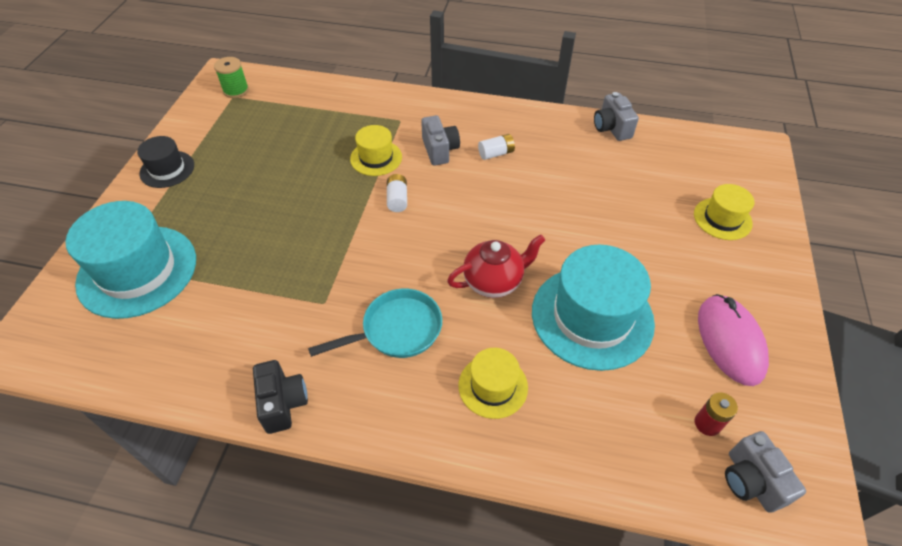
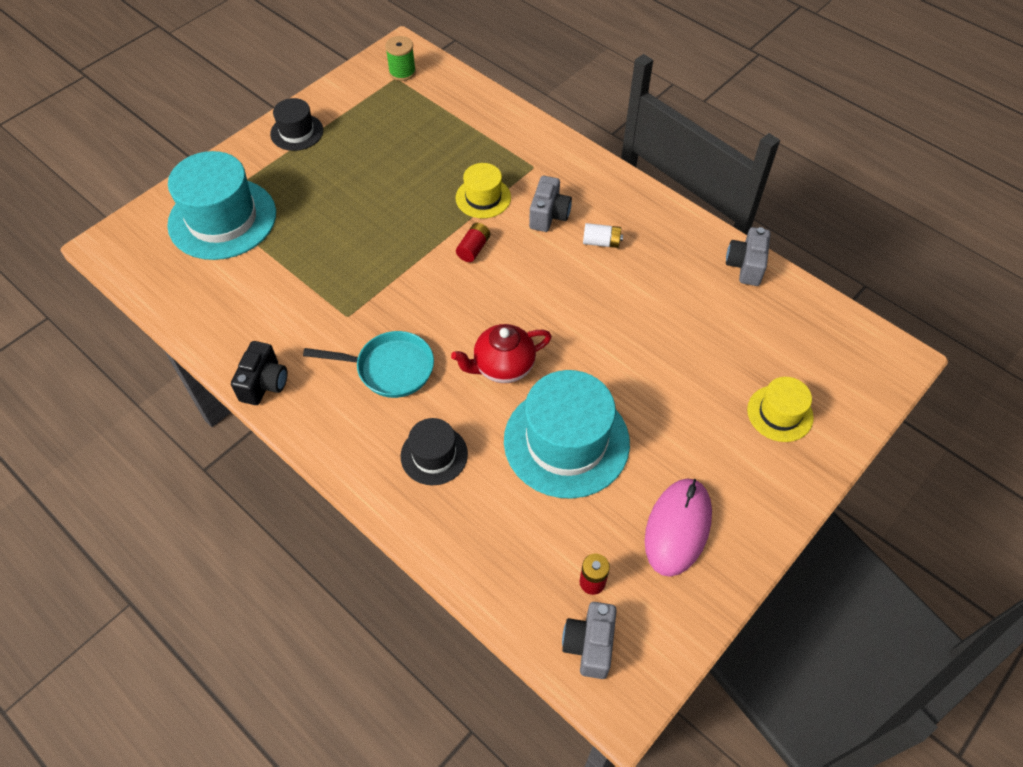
camera: 30 degrees right, 5 degrees up
white battery [387,174,407,212] -> red battery [456,223,490,262]
red teapot [447,234,545,298] -> red teapot turned 150 degrees clockwise [451,324,552,383]
yellow hat [458,348,528,419] -> black hat [401,418,468,485]

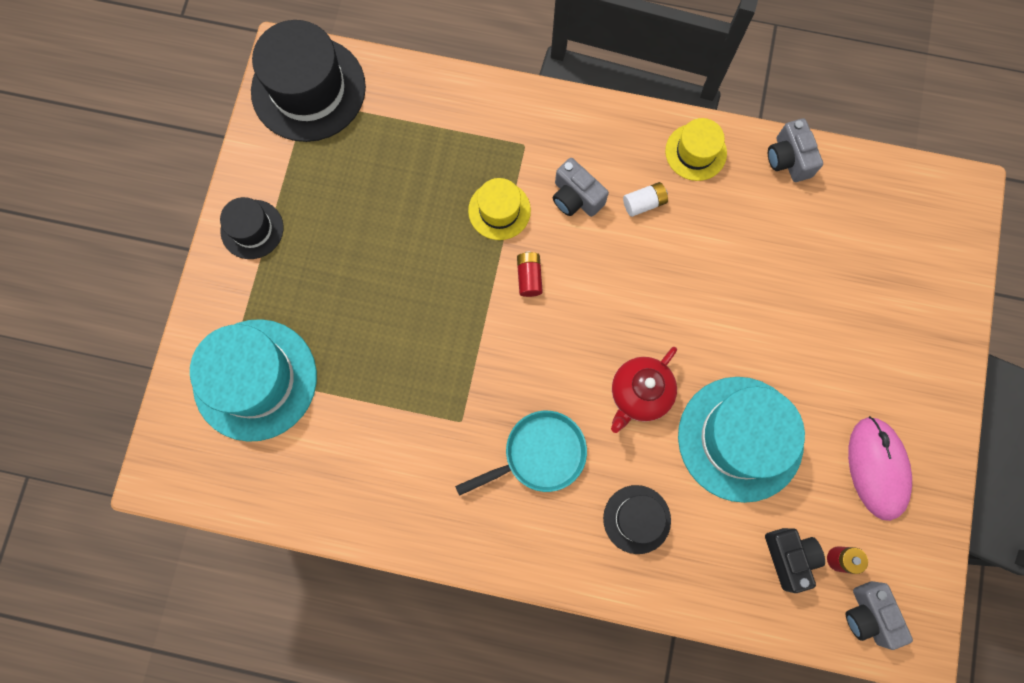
camera: 30 degrees left, 20 degrees up
black camera [231,341,288,405] -> black camera moved to [765,528,825,593]
green spool [385,36,416,81] -> black hat [251,20,366,142]
grey camera [529,176,572,232] -> grey camera turned 150 degrees clockwise [553,158,609,217]
yellow hat [747,377,814,442] -> yellow hat moved to [665,118,727,181]

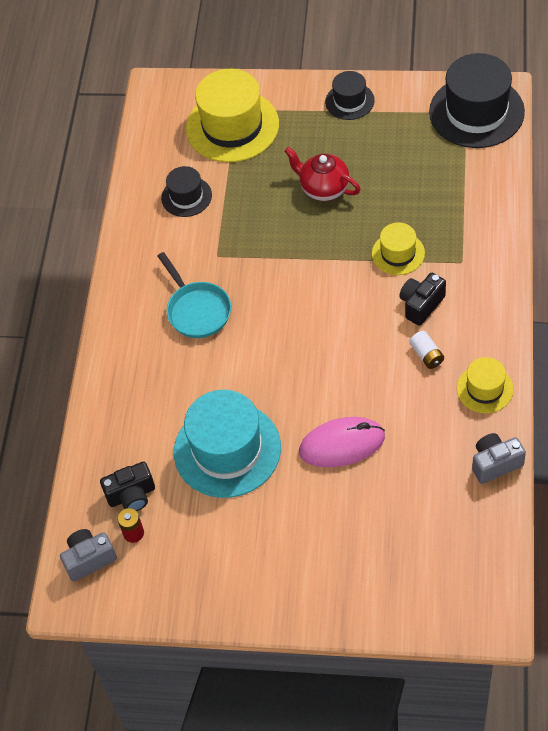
camera: 90 degrees right, 20 degrees down
turquoise hat [190,319,317,442] -> yellow hat [186,69,279,162]
red battery [517,252,543,297] -> none
grey camera [553,158,609,217] -> black camera [399,273,446,326]
black hat [603,485,671,554] -> black hat moved to [161,166,212,217]
red teapot [611,347,677,433] -> red teapot moved to [284,147,361,201]
pink mouse [848,416,912,521] -> pink mouse moved to [299,417,385,468]

